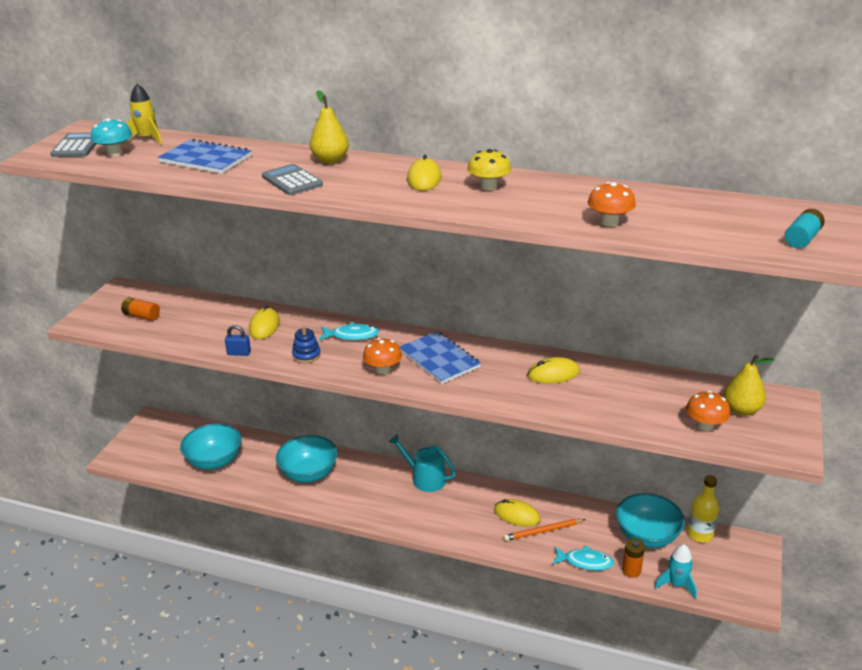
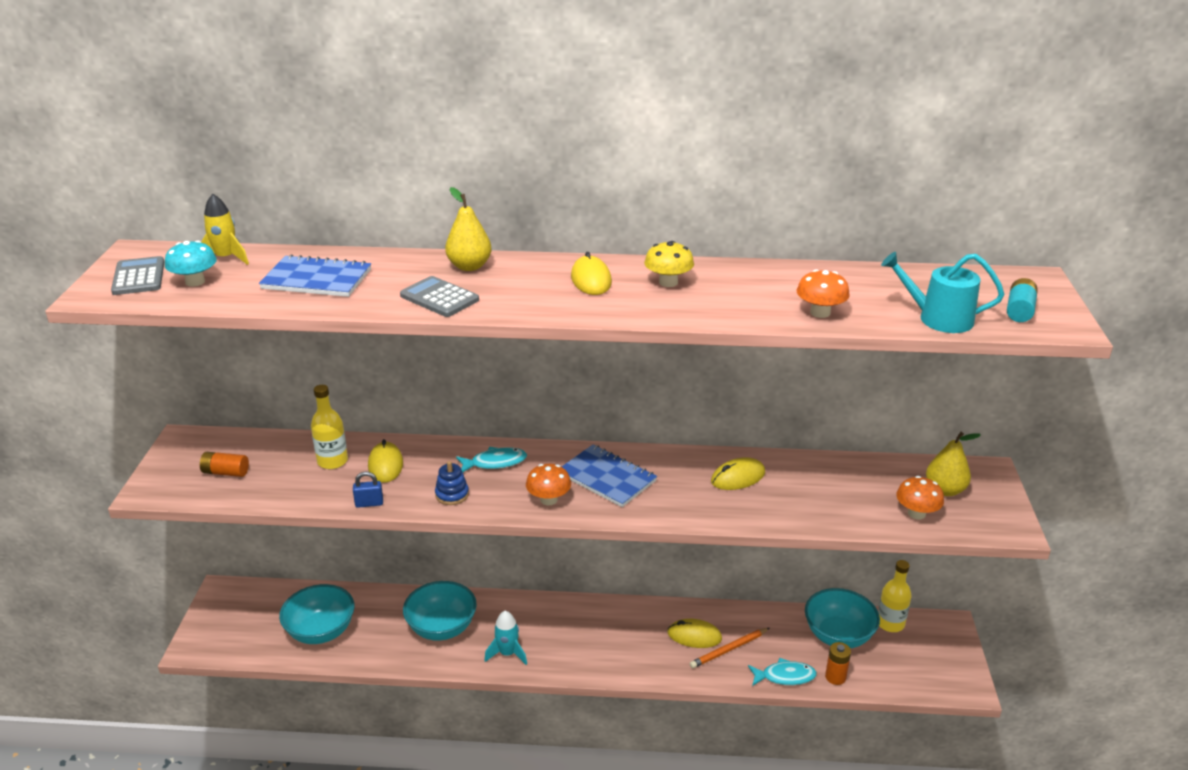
camera: 15 degrees left, 0 degrees up
turquoise watering can [389,434,456,492] -> turquoise watering can moved to [881,252,1004,333]
turquoise rocket [654,544,697,599] -> turquoise rocket moved to [484,611,527,665]
none -> yellow bottle [311,385,348,469]

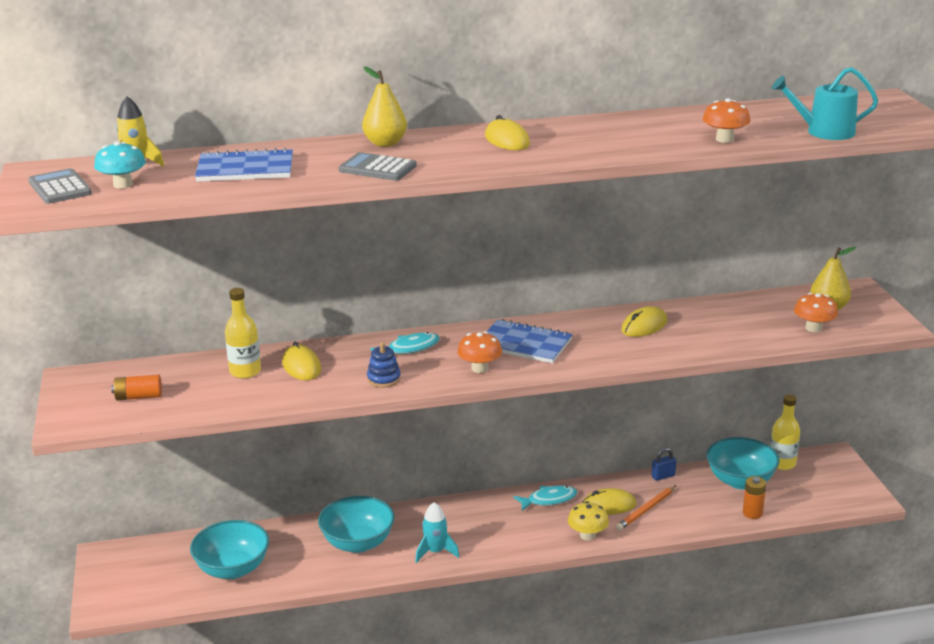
camera: 15 degrees left, 5 degrees down
blue padlock [353,472,383,508] -> blue padlock moved to [652,448,676,481]
yellow mushroom [644,241,694,287] -> yellow mushroom moved to [568,501,609,540]
turquoise fish [748,658,817,686] -> turquoise fish moved to [513,485,577,511]
turquoise battery [1007,278,1038,322] -> none

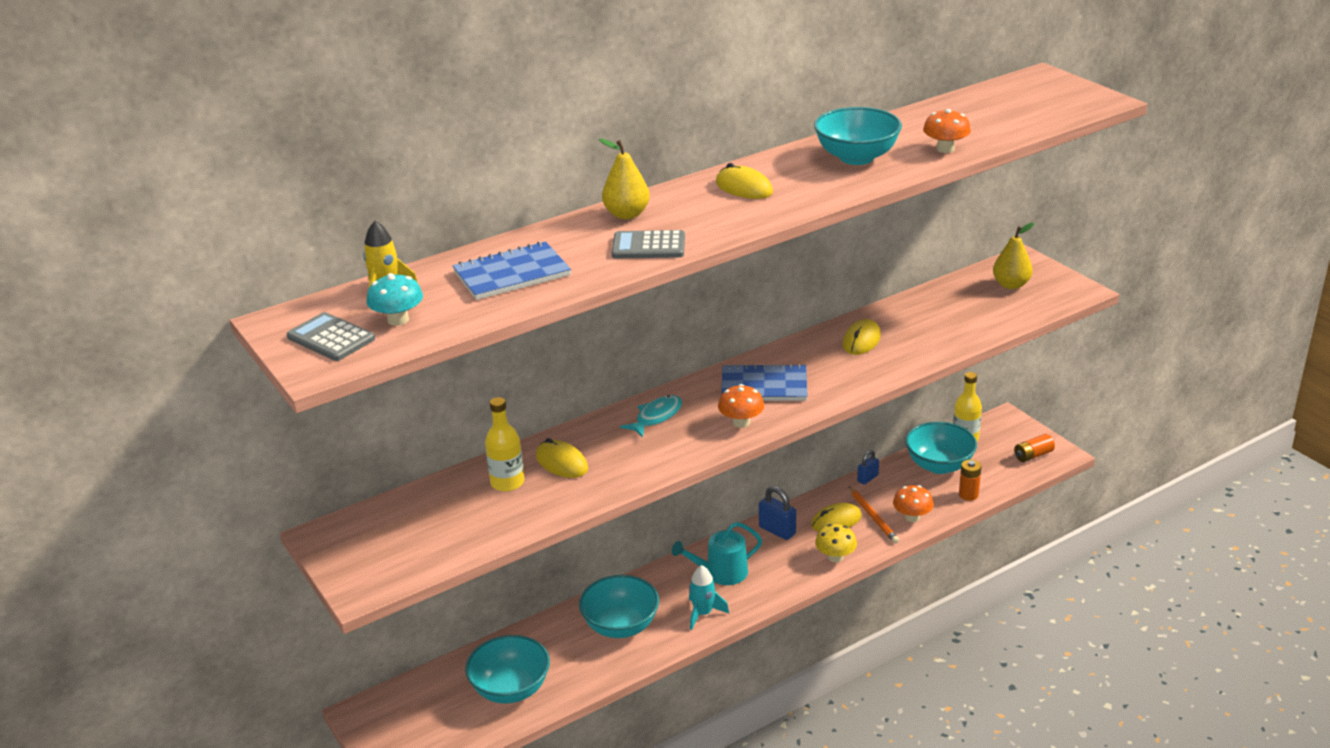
camera: 20 degrees left, 5 degrees up
orange battery [111,374,162,400] -> orange battery moved to [1014,434,1055,462]
blue stacking toy [367,342,401,388] -> none
turquoise fish [513,485,577,511] -> blue padlock [759,486,796,540]
orange pencil [616,485,677,531] -> orange pencil turned 45 degrees counterclockwise [849,486,899,543]
turquoise watering can [772,67,878,140] -> turquoise watering can moved to [672,522,762,585]
orange mushroom [794,293,838,332] -> orange mushroom moved to [893,485,934,522]
none -> turquoise bowl [814,107,902,165]

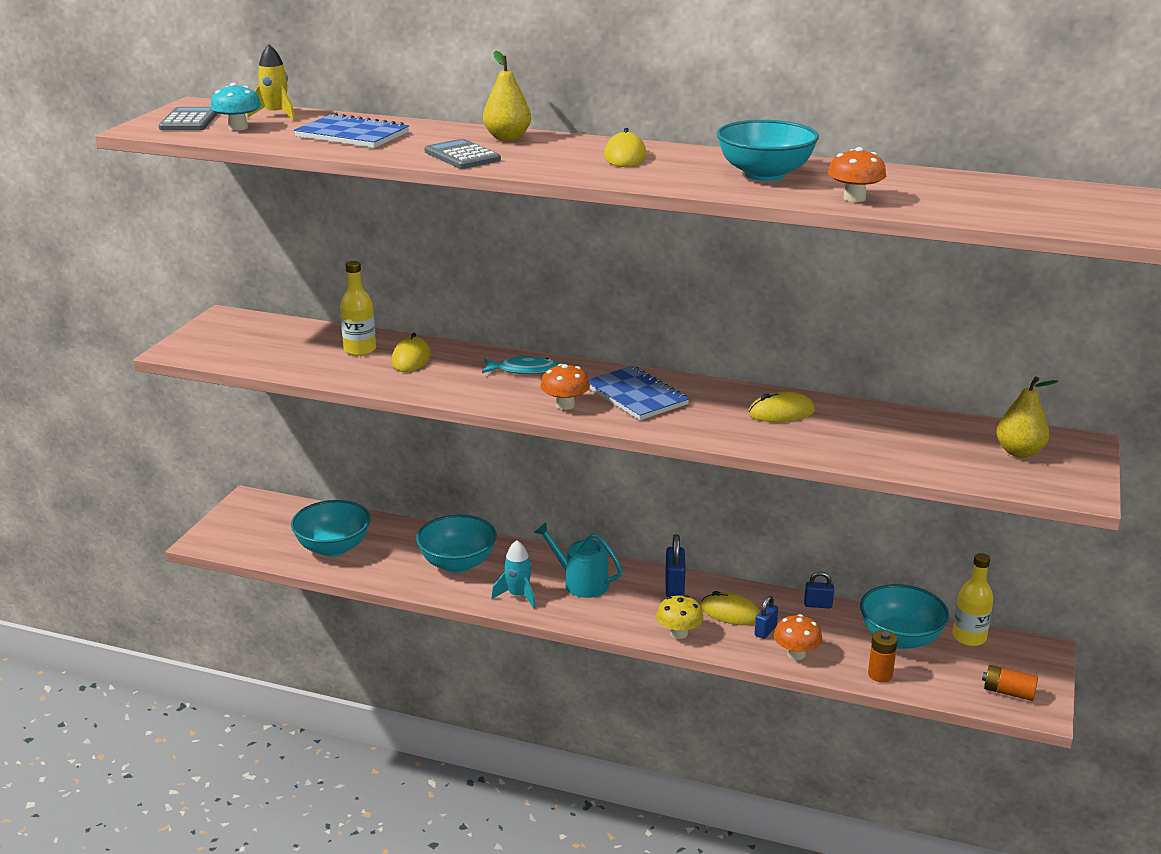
camera: 50 degrees right, 5 degrees down
orange pencil [849,486,899,543] -> blue padlock [754,596,778,639]

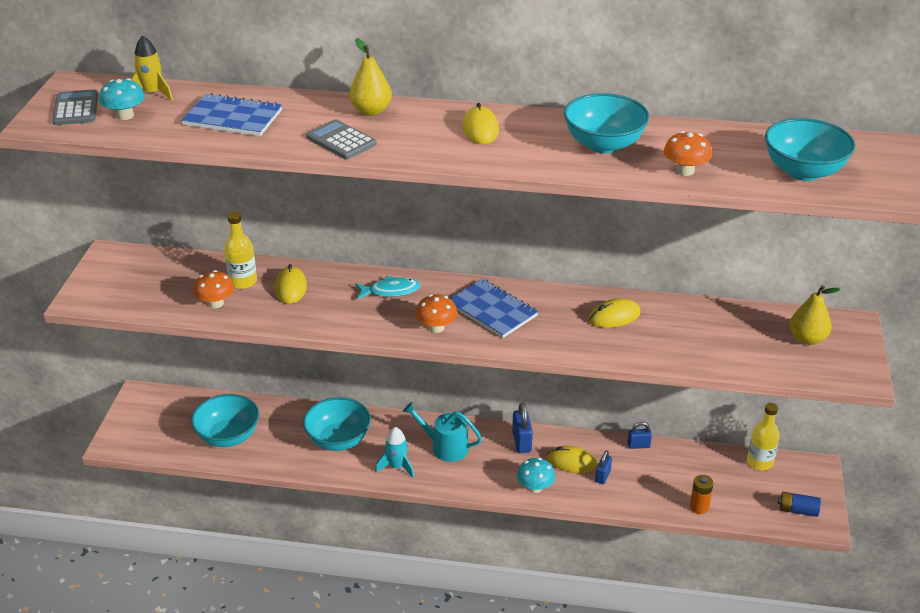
camera: 10 degrees left, 10 degrees up
yellow mushroom [656,595,703,639] -> turquoise mushroom [517,458,555,493]
orange mushroom [774,614,822,660] -> orange mushroom moved to [193,270,234,308]
turquoise bowl [860,584,949,649] -> turquoise bowl moved to [765,118,856,181]
orange battery [982,665,1038,701] -> blue battery [778,492,821,517]

